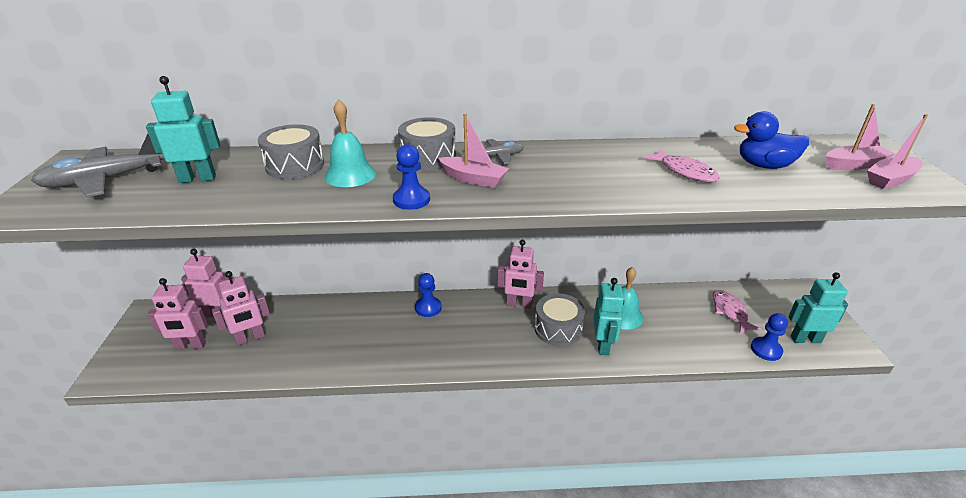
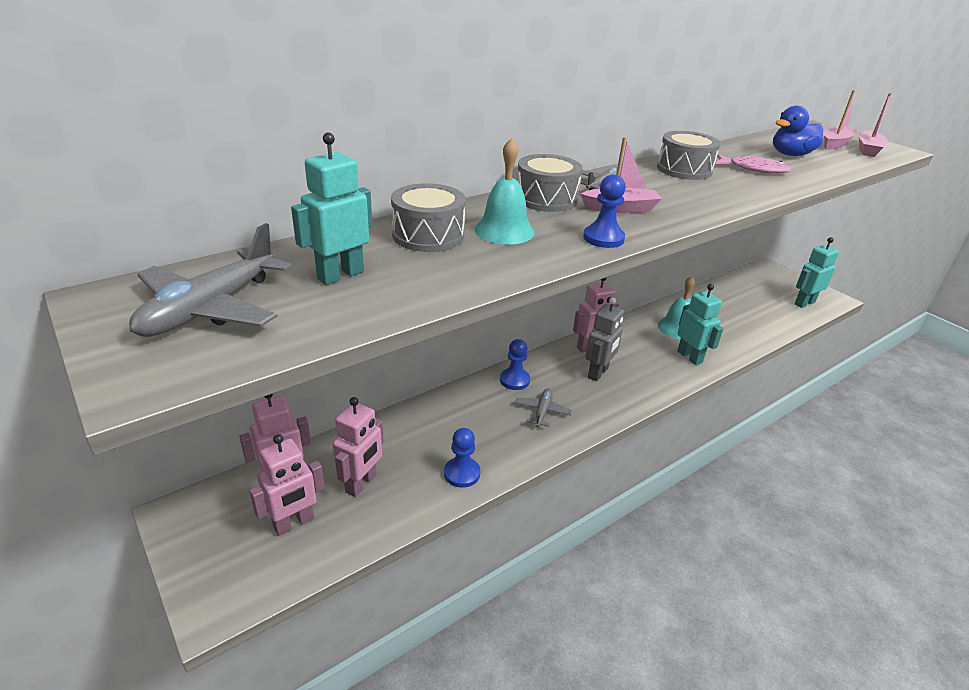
camera: 35 degrees left, 0 degrees up
grey drum [534,293,585,346] -> grey drum moved to [657,131,720,180]
pink fish [712,290,762,334] -> none
blue pawn [751,313,788,361] -> blue pawn moved to [444,428,480,488]
none -> grey plane [515,388,572,427]
none -> grey robot [585,297,624,381]

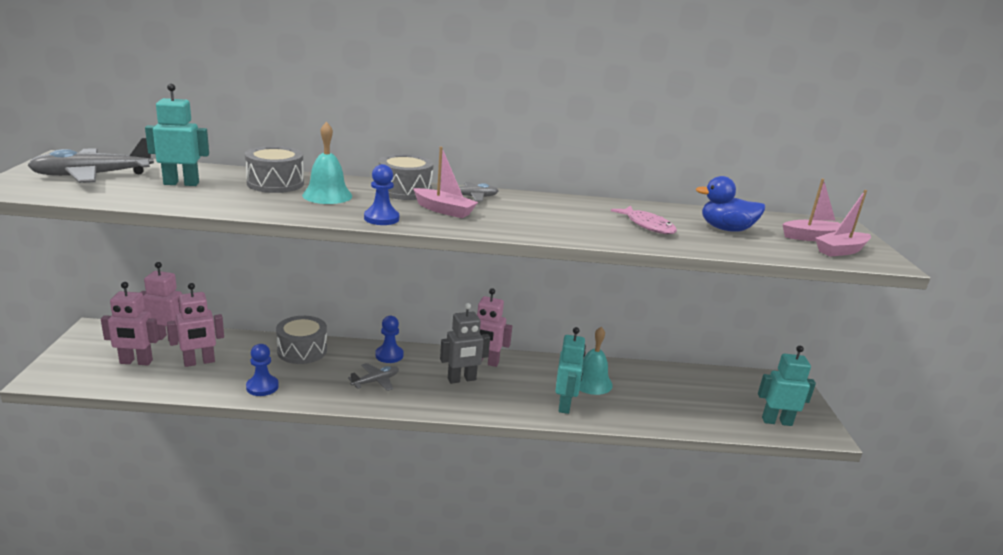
camera: 35 degrees right, 10 degrees down
grey drum [657,131,720,180] -> grey drum moved to [276,316,327,364]

